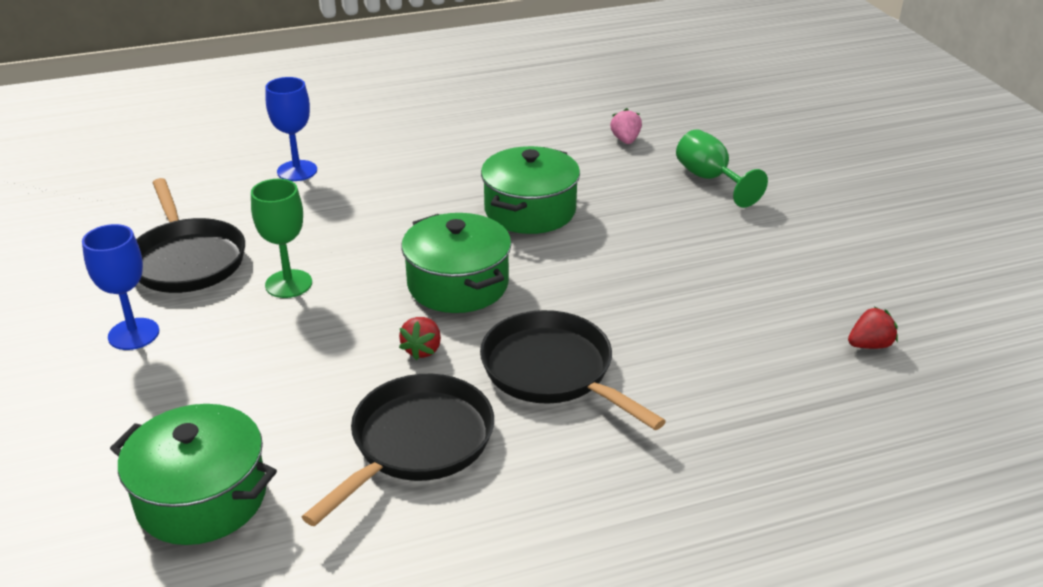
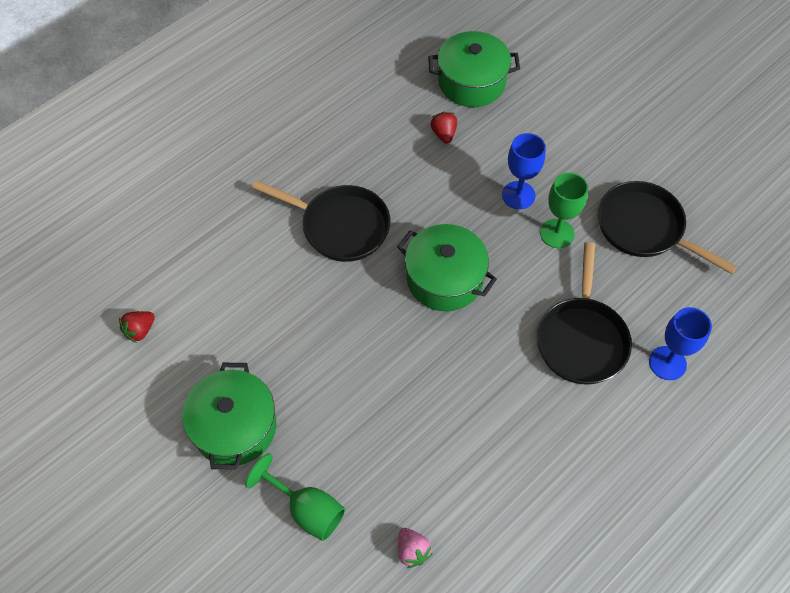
camera: 155 degrees right, 25 degrees up
blue goblet [82,224,159,350] -> blue goblet moved to [502,133,546,209]
black pan [302,374,494,526] -> black pan moved to [537,242,632,385]
red strawberry [399,317,441,360] -> red strawberry moved to [431,112,457,144]
green pot [481,146,580,234] -> green pot moved to [182,363,276,469]

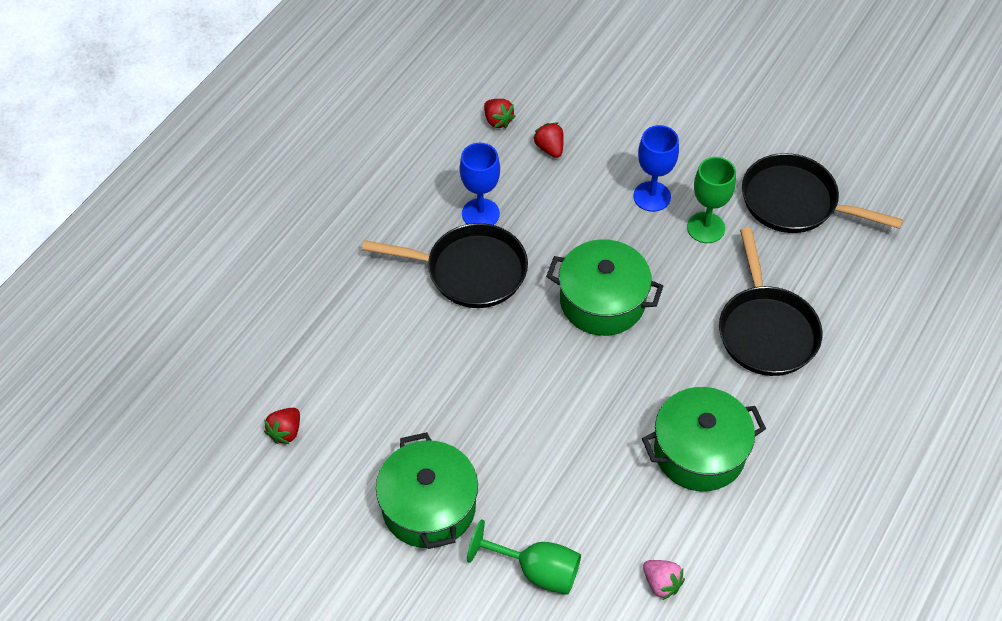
camera: 15 degrees left, 5 degrees down
green pot [428,31,520,107] -> green pot moved to [642,387,766,491]
blue goblet [649,307,712,380] -> blue goblet moved to [460,143,500,225]
none -> red strawberry [484,99,516,128]

